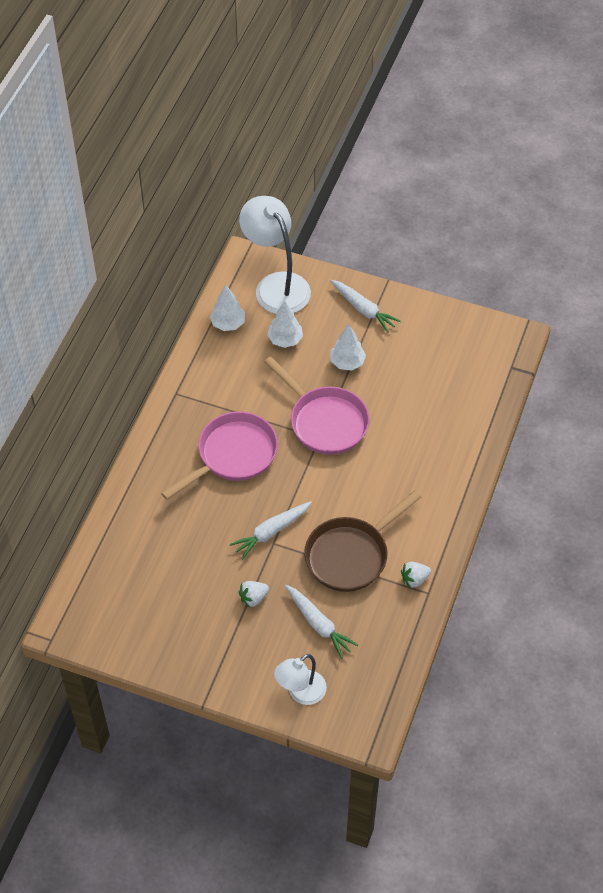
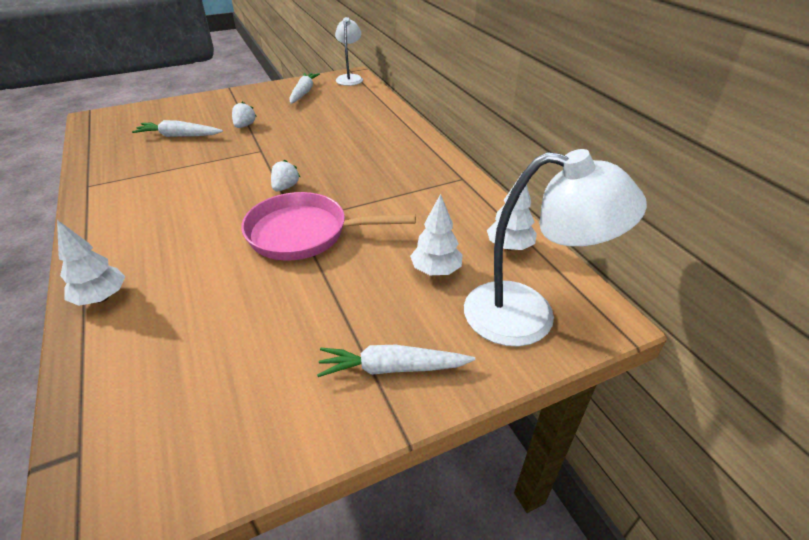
camera: 135 degrees right, 15 degrees down
pink pan [161,411,278,500] -> none
white carrot [230,501,312,560] -> white carrot moved to [289,73,320,104]
white lamp [274,654,327,705] -> white lamp moved to [335,17,363,86]
brown pan [304,490,421,592] -> none
white tree [330,324,366,371] -> white tree moved to [57,220,125,306]
white strawberry [401,562,431,588] -> white strawberry moved to [271,160,300,191]

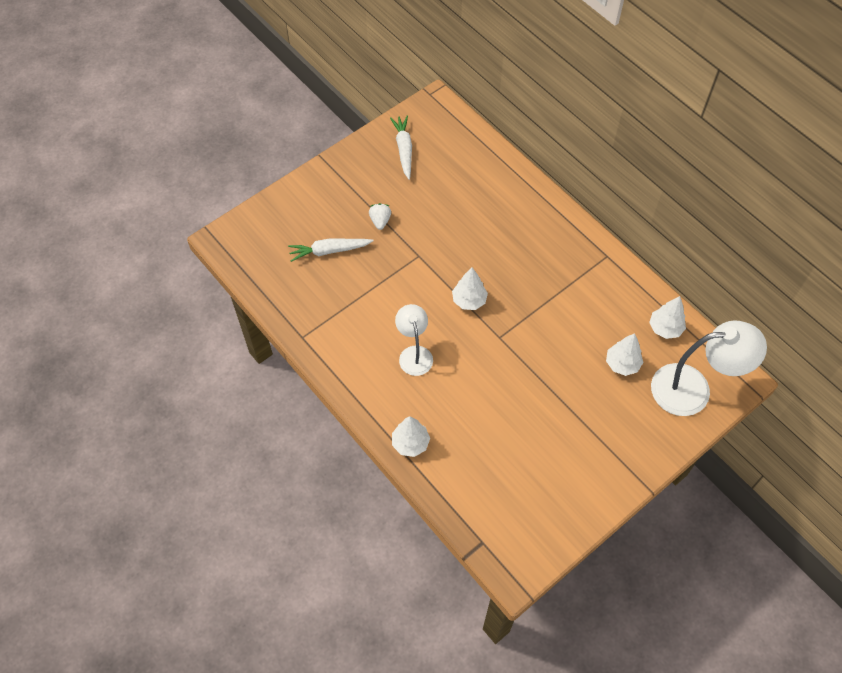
camera: 15 degrees left, 20 degrees up
pink pan [241,192,416,261] -> none
white strawberry [271,160,300,191] -> white tree [452,268,488,310]
white carrot [317,345,475,377] -> none
white lamp [335,17,363,86] -> white lamp moved to [395,304,433,376]

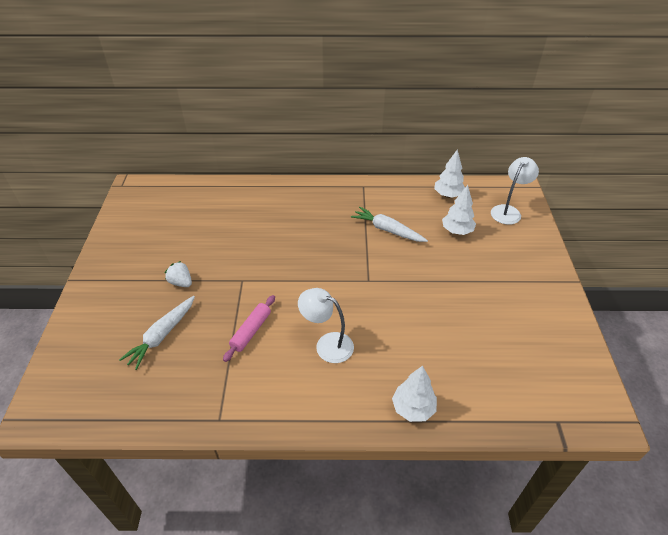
camera: 50 degrees left, 15 degrees down
white carrot [390,115,412,180] -> white carrot moved to [351,207,428,242]
white tree [452,268,488,310] -> none
white lamp [651,320,767,416] -> white lamp [491,157,539,225], size x0.59
none -> pink rolling pin [223,295,275,362]

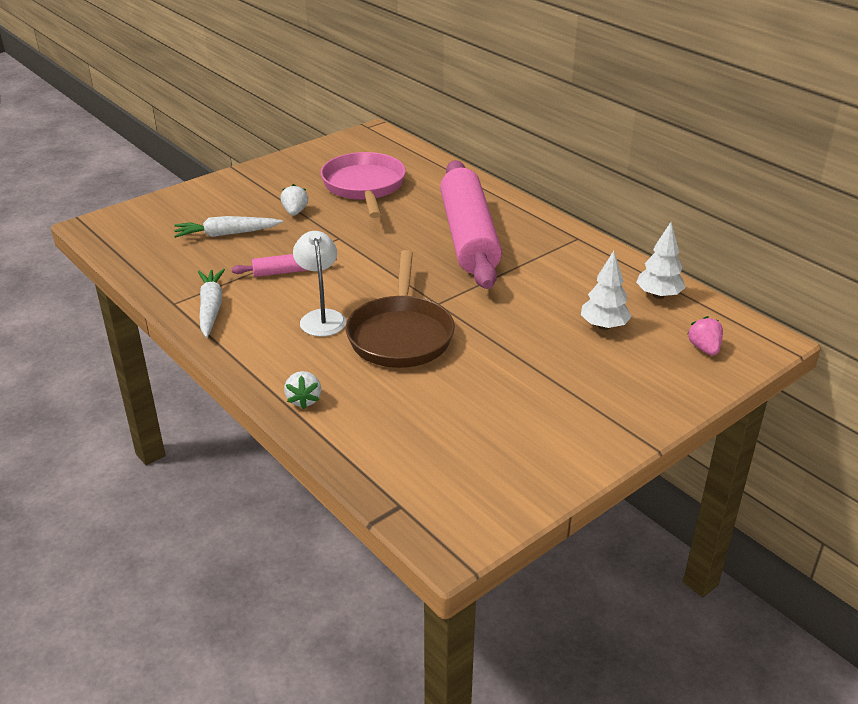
camera: 50 degrees right, 10 degrees down
white carrot [351,207,428,242] -> white carrot moved to [198,269,225,338]
white tree [392,366,437,422] -> white strawberry [284,371,321,409]
white lamp [491,157,539,225] -> pink strawberry [687,316,723,356]
none -> pink pan [321,152,406,218]
none -> brown pan [346,250,455,368]
none -> pink rolling pin [440,160,502,289]

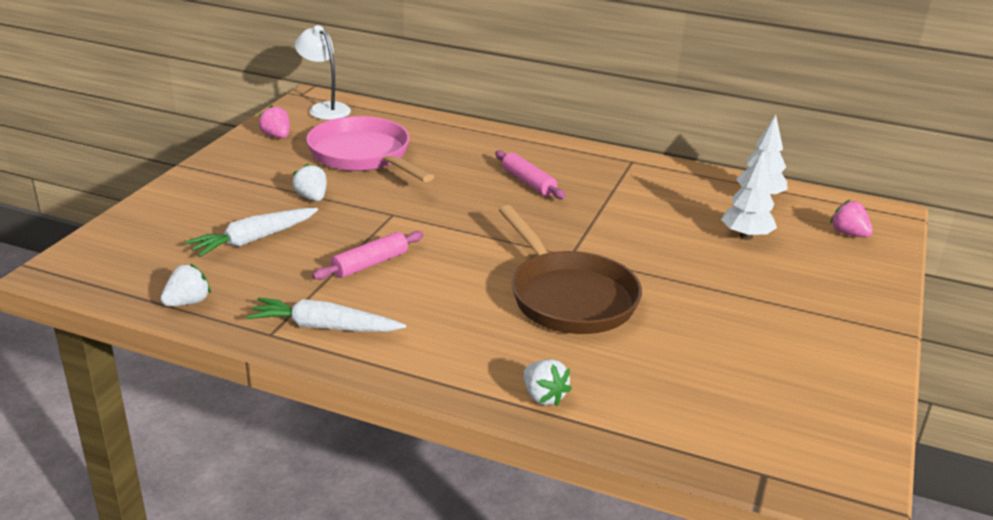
camera: 30 degrees left, 5 degrees down
white carrot [198,269,225,338] -> white carrot turned 45 degrees counterclockwise [246,297,406,332]
white lamp [293,231,346,337] -> white lamp moved to [295,25,351,120]
pink rolling pin [440,160,502,289] -> pink rolling pin [495,150,566,199], size x0.41
none -> white strawberry [160,264,211,306]
none -> pink strawberry [258,105,290,138]

